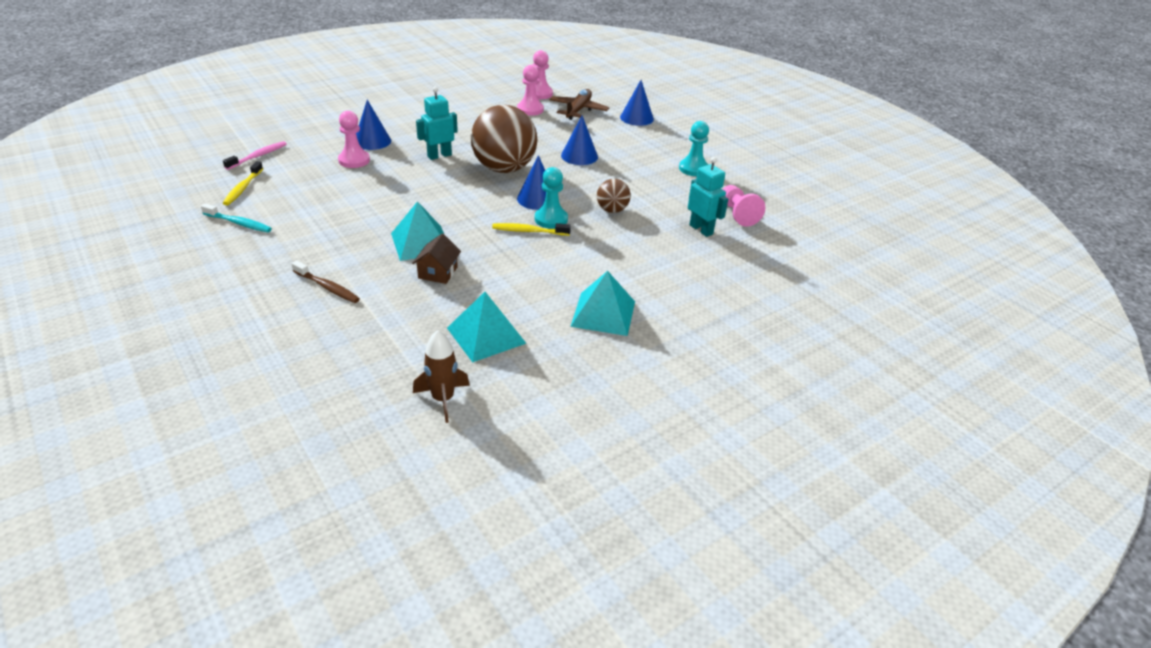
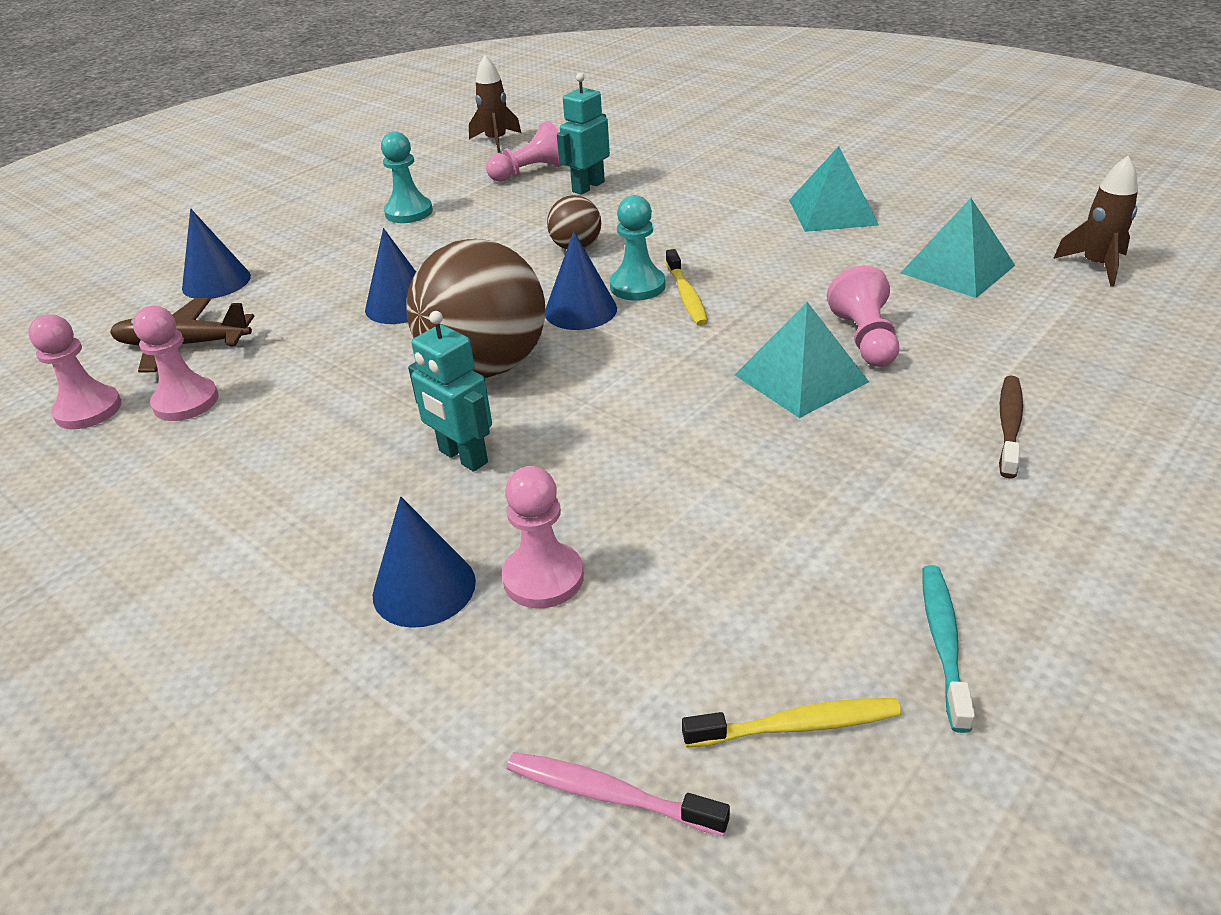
camera: 100 degrees left, 0 degrees up
brown house [412,234,461,284] -> pink pawn [827,265,899,367]
none -> brown rocket [469,55,521,153]

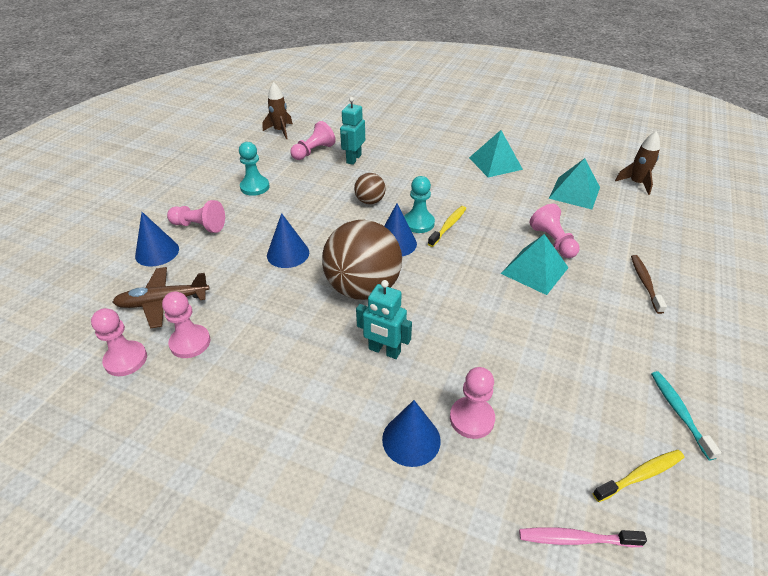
camera: 20 degrees left, 5 degrees up
yellow toothbrush [666,249,708,326] -> yellow toothbrush turned 120 degrees counterclockwise [428,206,466,247]
none -> pink pawn [167,200,225,233]

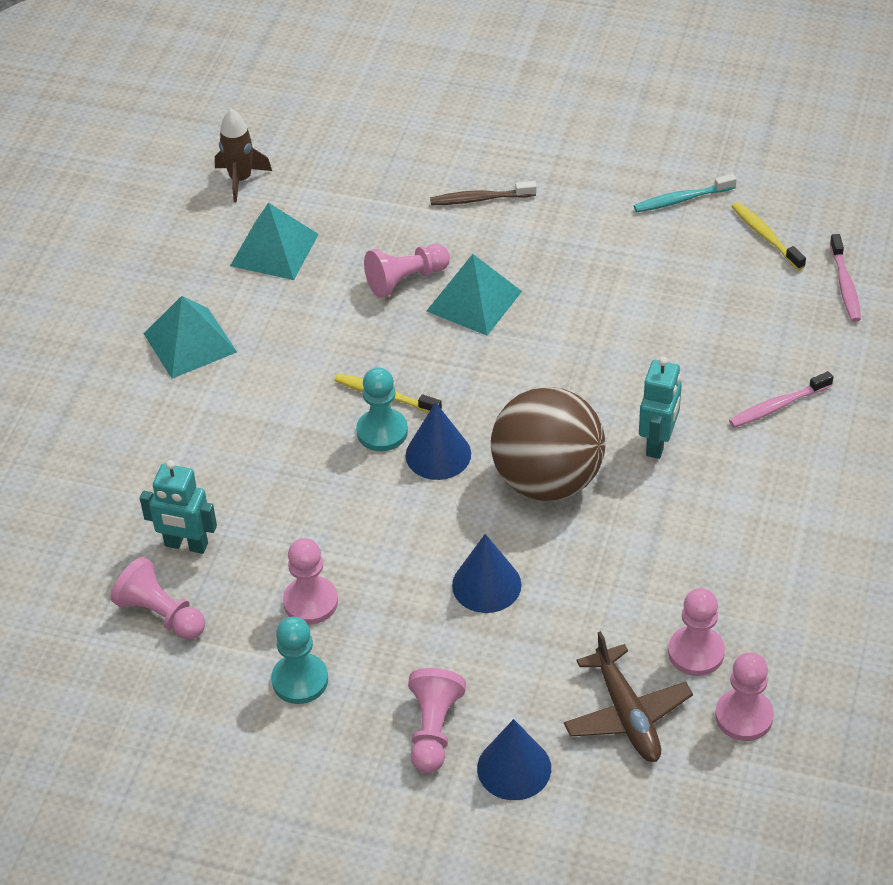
camera: 95 degrees left, 5 degrees up
brown rocket [262,82,293,139] -> none
brown ball [354,173,386,204] -> none
blue cone [382,400,441,467] -> pink toothbrush [729,371,833,428]
pink pawn [450,367,495,439] -> pink pawn moved to [283,538,338,624]

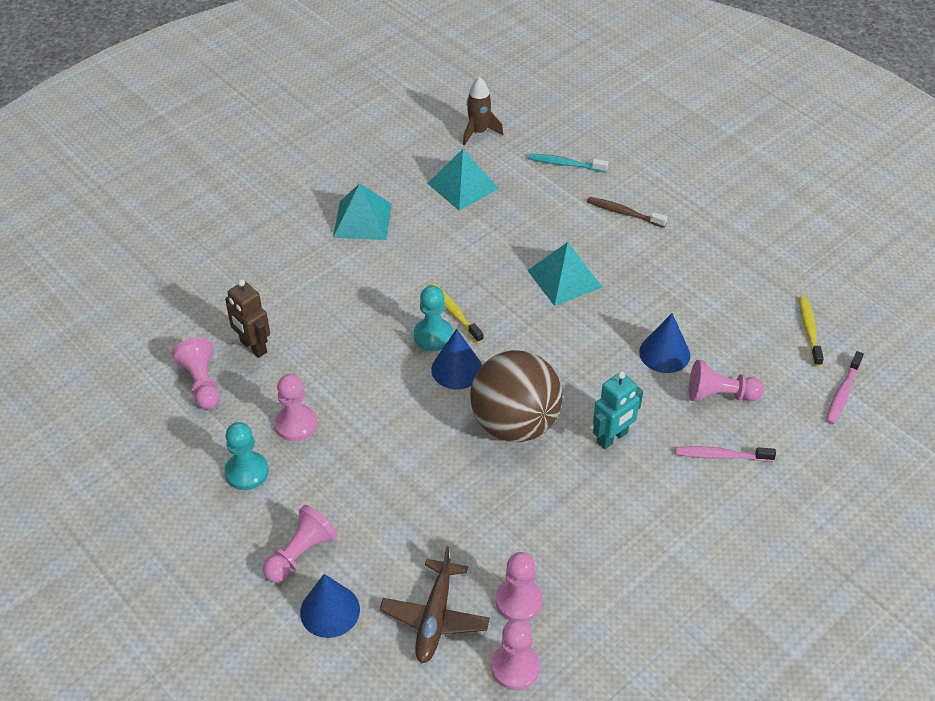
camera: 30 degrees right, 0 degrees up
turquoise robot [140,460,217,554] -> brown robot [225,279,270,358]
pink pawn [364,244,450,298] -> pink pawn moved to [689,360,764,402]
blue cone [452,534,521,613] -> blue cone moved to [639,313,690,373]
turquoise toothbrush [634,174,737,212] -> turquoise toothbrush moved to [528,154,608,172]

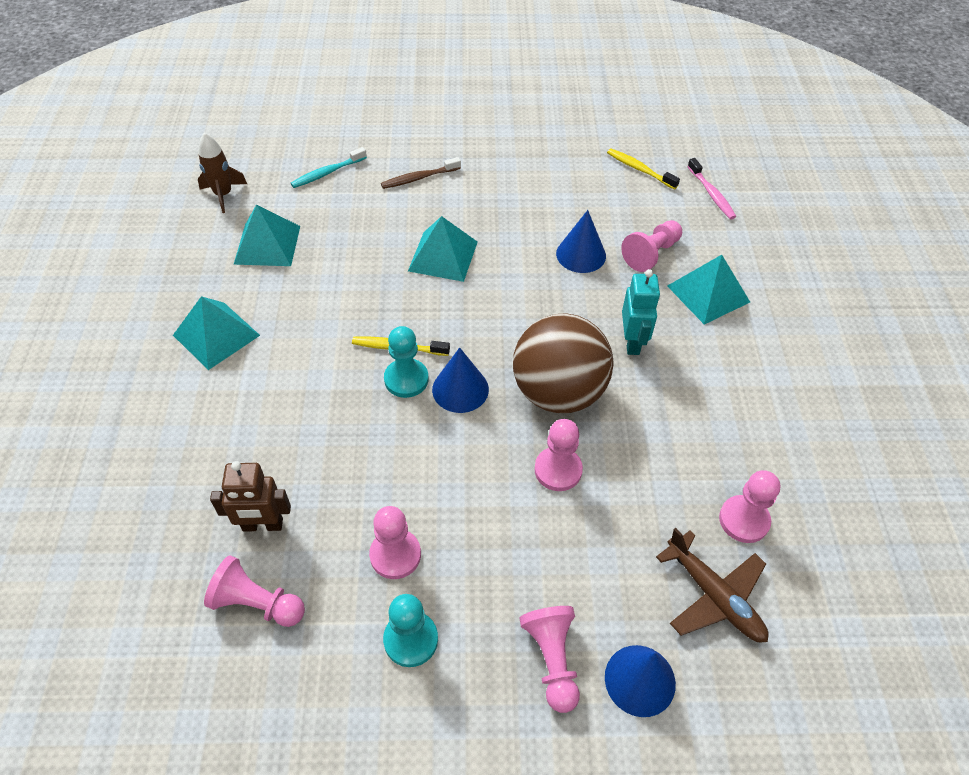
camera: 50 degrees left, 5 degrees up
pink pawn [491,619,540,690] -> pink pawn moved to [534,419,583,491]
pink toothbrush [675,446,776,462] -> turquoise pyramid [667,255,750,325]

